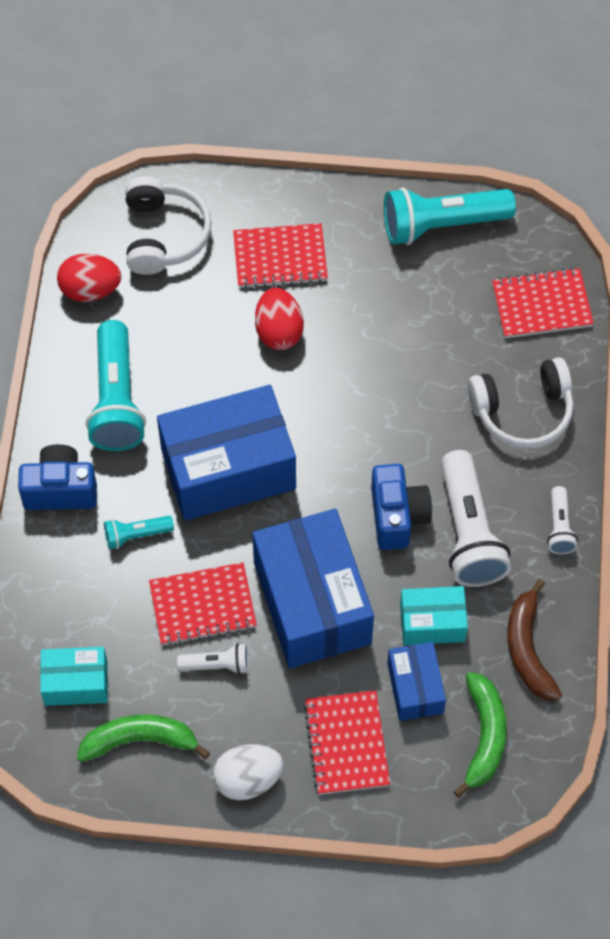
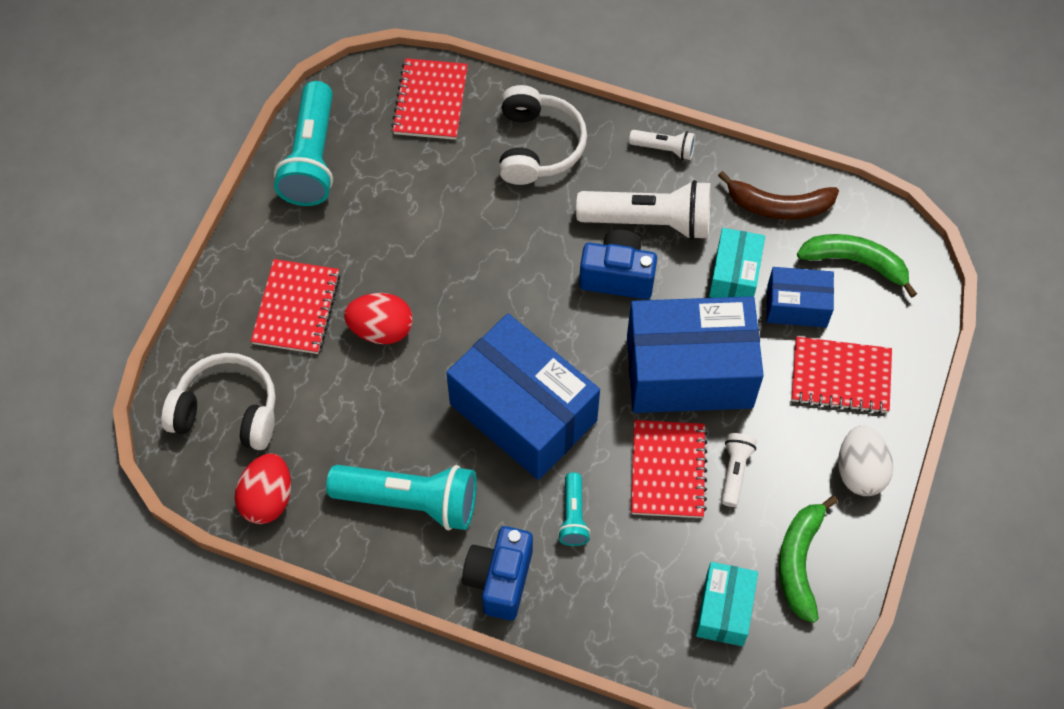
camera: 75 degrees left, 0 degrees up
blue box [157,385,296,521] -> blue box turned 45 degrees counterclockwise [446,313,600,480]

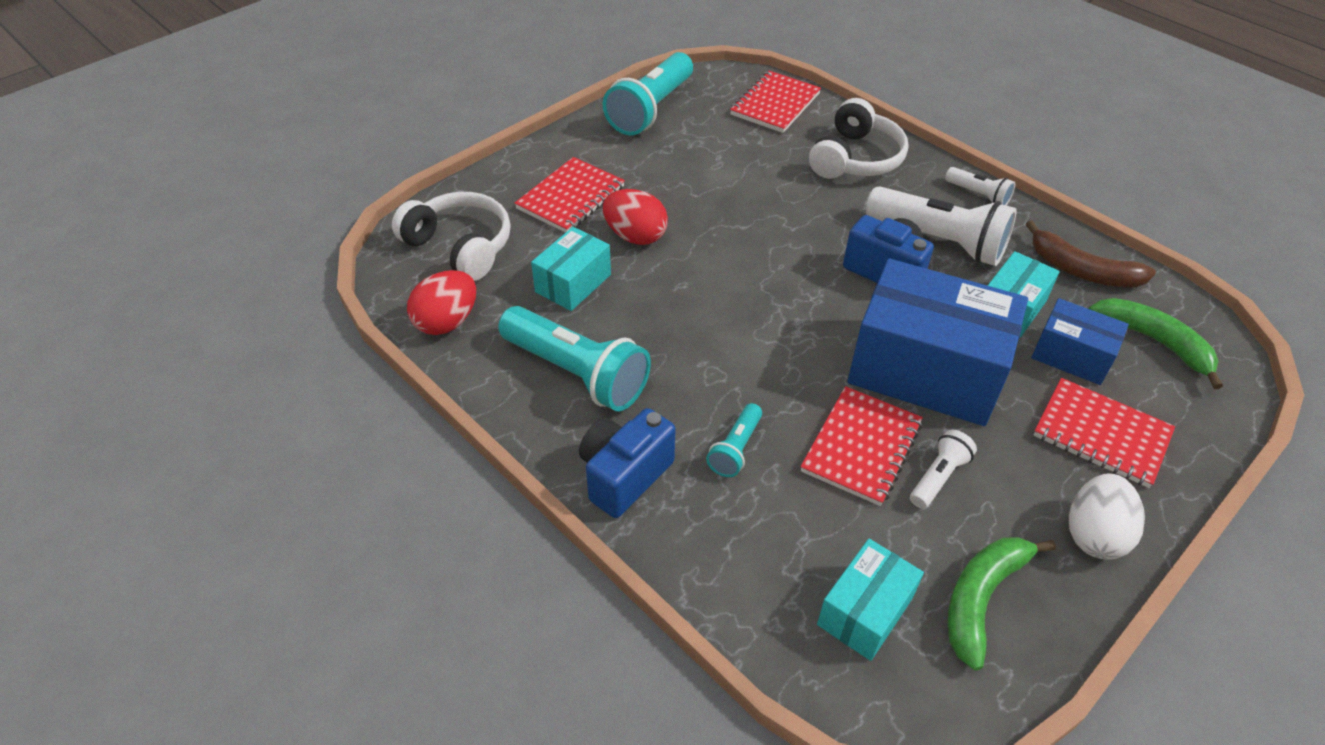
camera: 25 degrees right, 15 degrees down
blue box [446,313,600,480] -> none
none -> turquoise box [531,227,611,311]

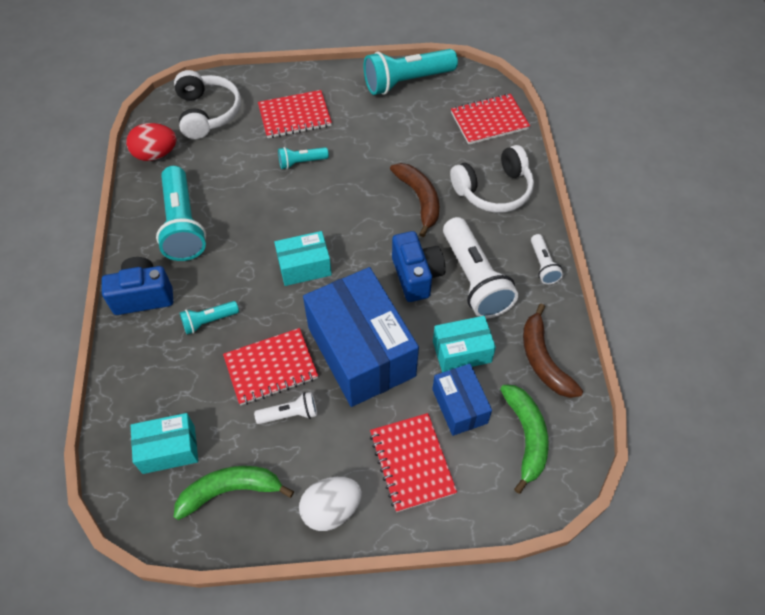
camera: 40 degrees right, 10 degrees up
turquoise box [531,227,611,311] -> turquoise box moved to [274,231,332,286]
red egg [603,189,668,245] -> turquoise flashlight [278,147,329,169]
none -> brown banana [390,163,439,237]

